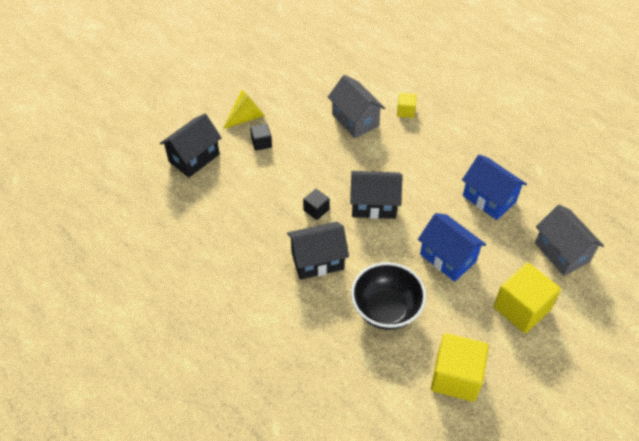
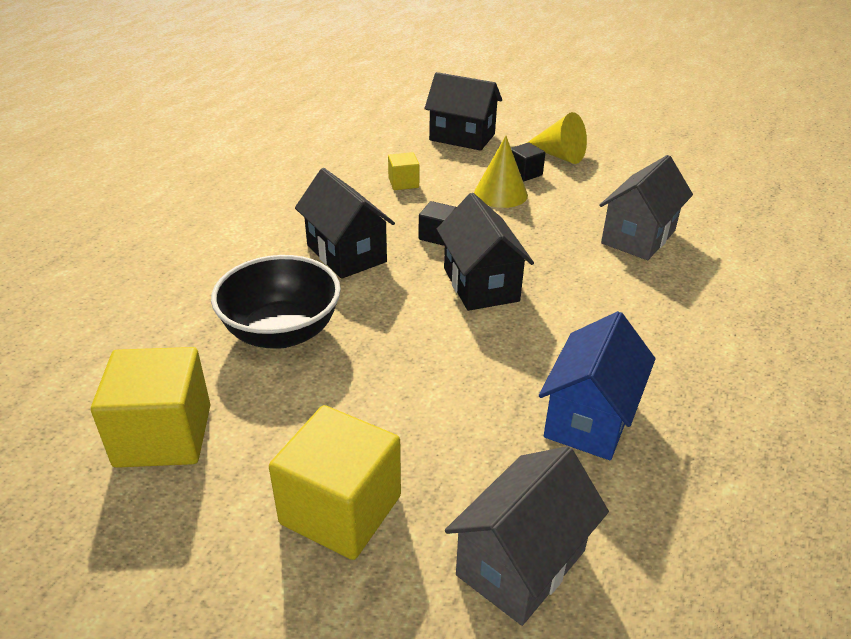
camera: 70 degrees right, 15 degrees down
yellow cube [397,93,417,118] -> yellow cube moved to [388,152,420,190]
blue house [418,213,487,282] -> none
none -> yellow cone [474,136,528,208]

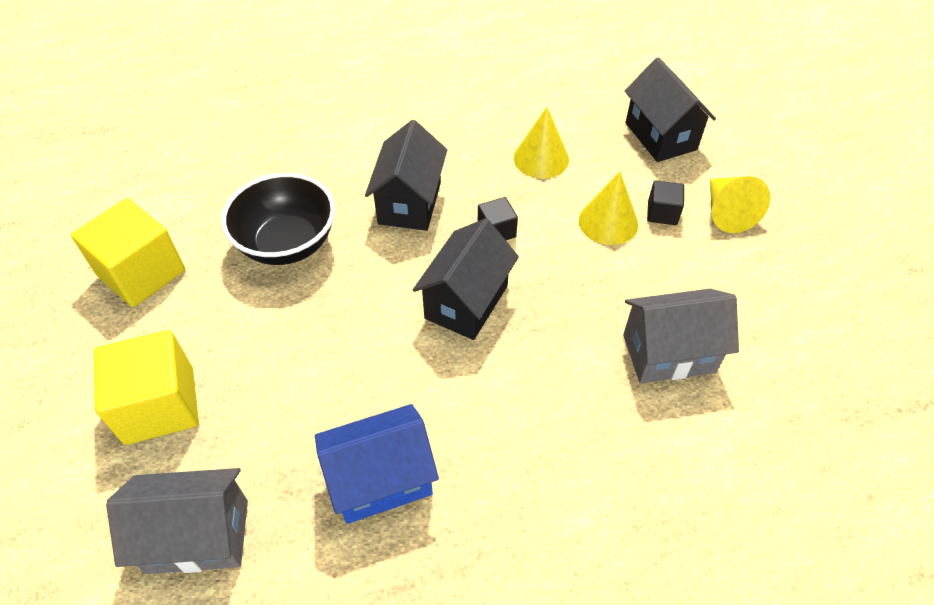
camera: 45 degrees right, 15 degrees up
yellow cube [388,152,420,190] -> yellow cone [514,107,569,179]

